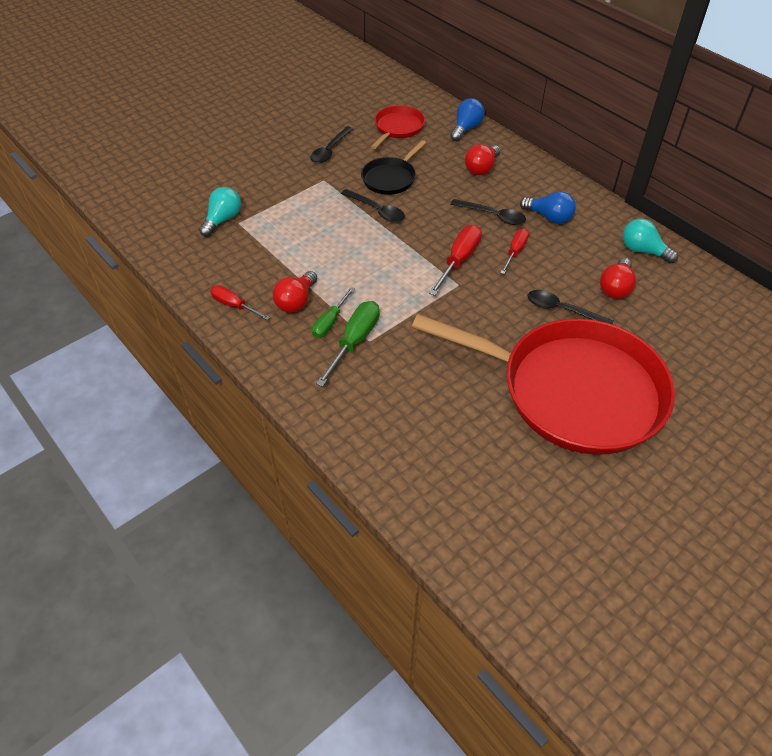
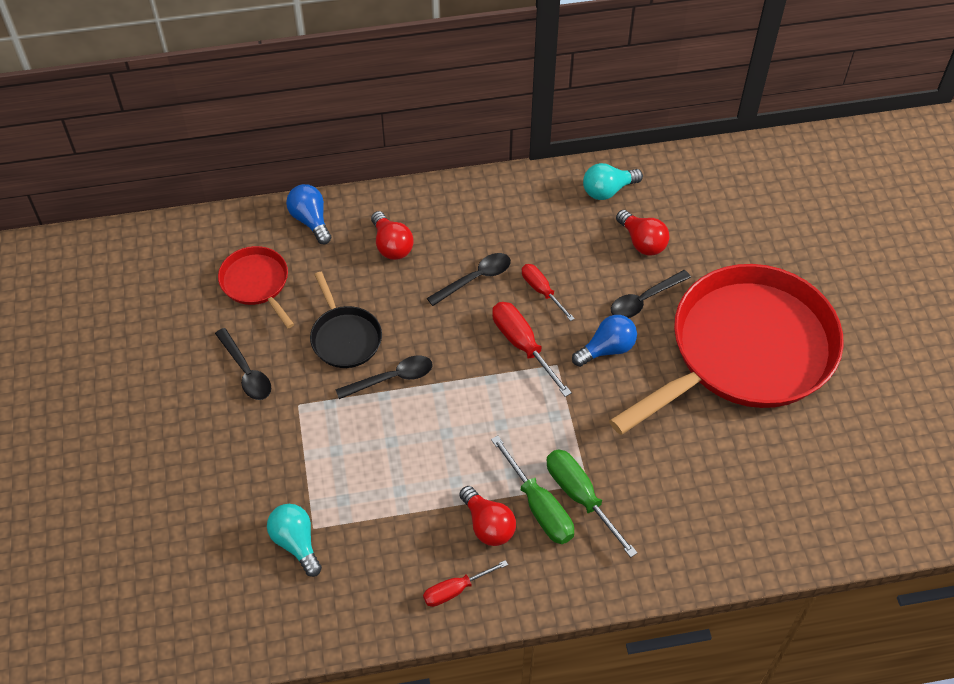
camera: 60 degrees left, 5 degrees up
green screwdriver [312,287,355,338] -> green screwdriver [491,435,574,544], size x1.53
blue light bulb [520,191,576,224] -> blue light bulb moved to [572,315,637,367]

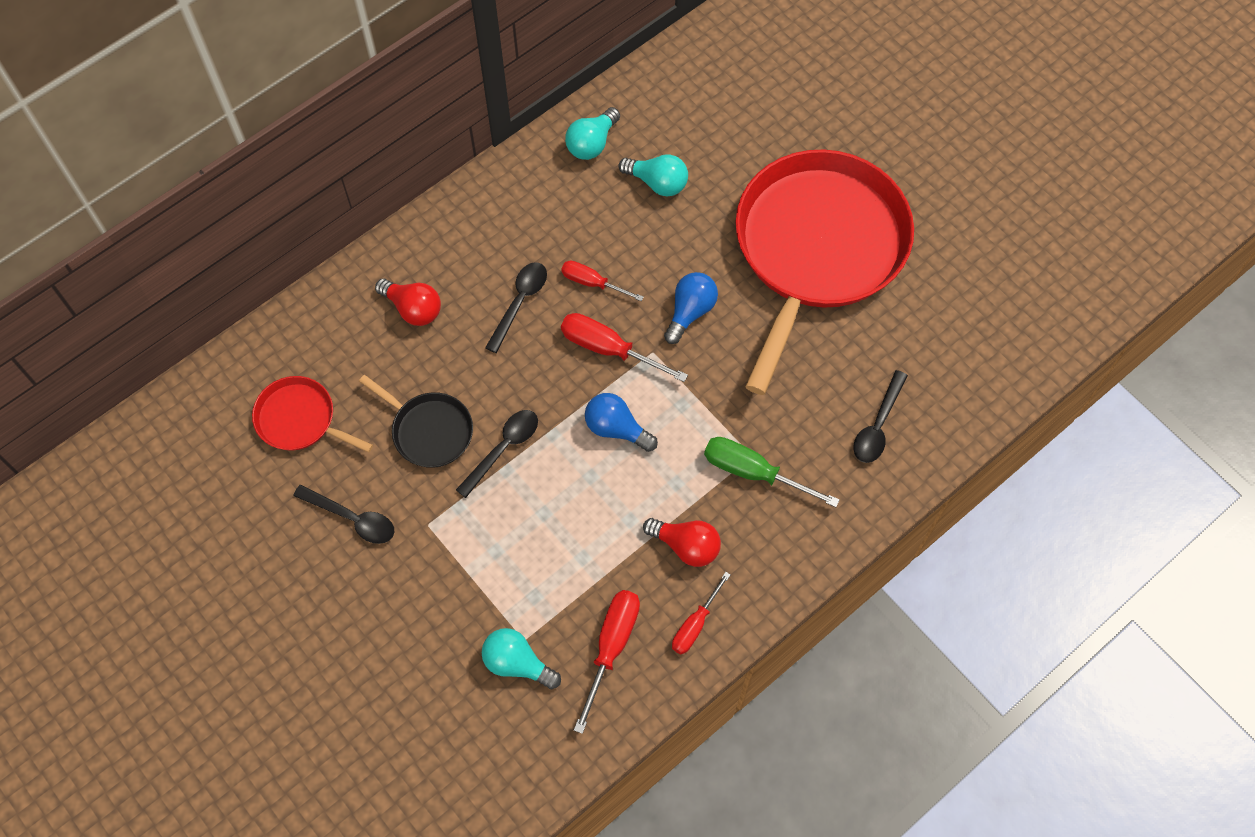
camera: 30 degrees left, 10 degrees up
blue light bulb [286,184,331,244] -> blue light bulb moved to [585,393,658,452]
green screwdriver [491,435,574,544] -> none
black spoon [611,270,691,318] -> black spoon moved to [853,370,908,463]
red light bulb [616,210,670,256] -> turquoise light bulb [618,154,688,196]
none -> red screwdriver [574,590,640,734]

